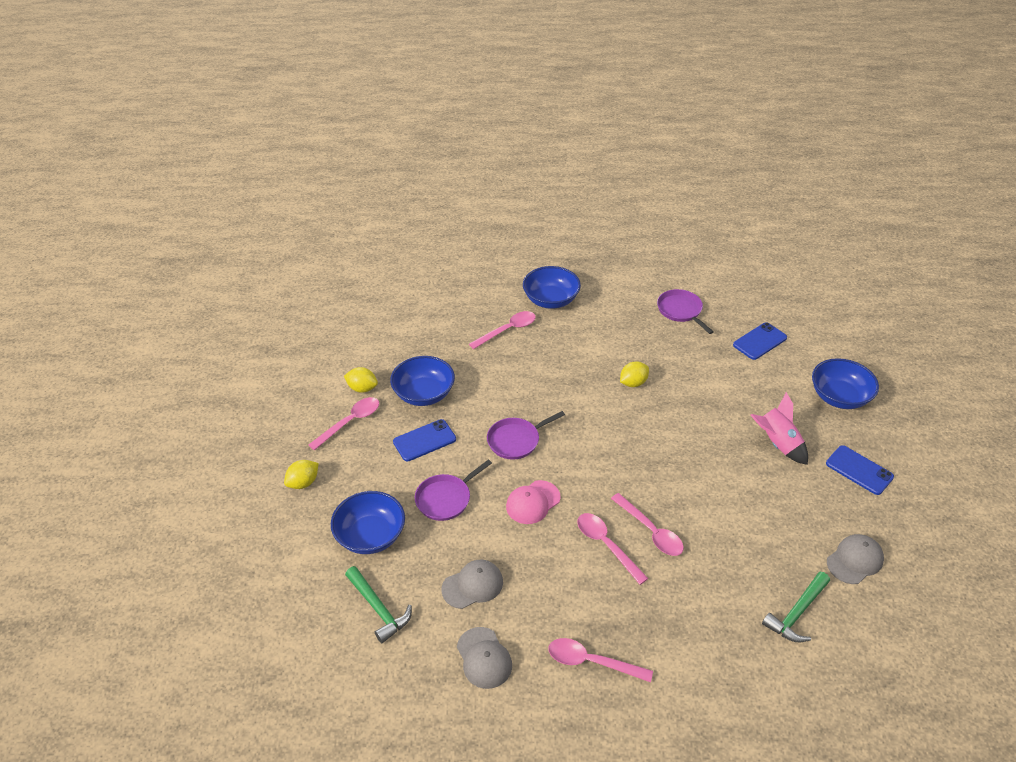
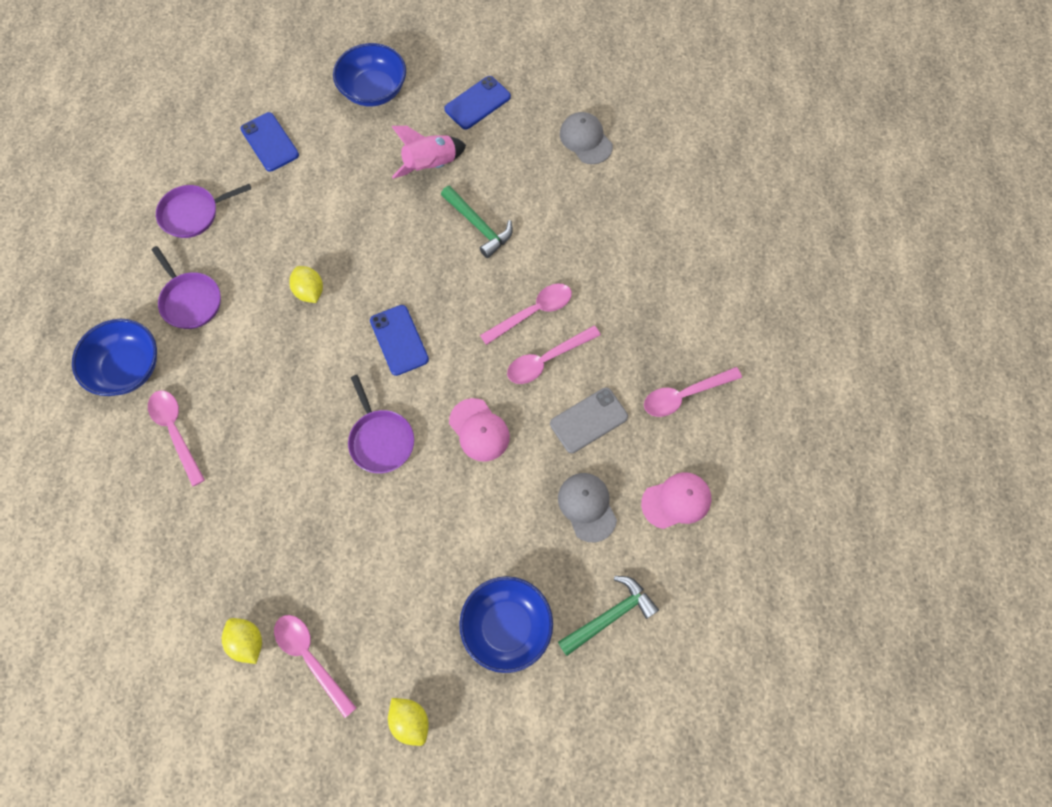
camera: 85 degrees left, 25 degrees up
yellow lemon [344,367,378,393] -> yellow lemon turned 60 degrees counterclockwise [222,618,262,664]
blue bowl [390,356,455,406] -> none
blue phone [393,419,456,461] -> blue phone moved to [370,305,429,376]
purple pan [415,460,492,521] -> purple pan moved to [151,246,221,329]
grey cap [457,627,512,689] -> pink cap [641,472,711,529]
pink spoon [548,638,653,682] -> pink spoon turned 45 degrees clockwise [644,367,742,417]
green hammer [762,572,830,642] -> green hammer moved to [441,186,513,258]
none -> grey phone [550,388,628,453]

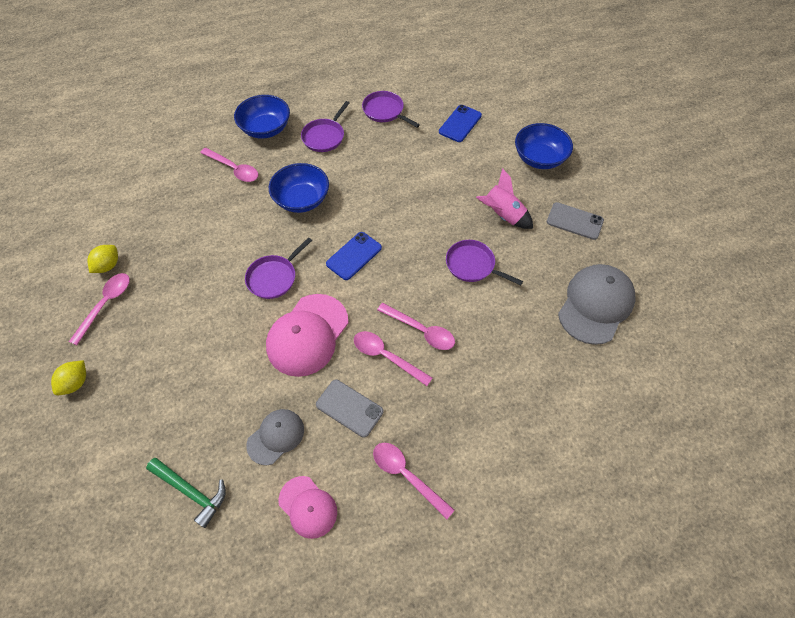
camera: 65 degrees right, 10 degrees down
pink spoon [148,390,205,487] -> pink spoon turned 90 degrees clockwise [200,148,258,182]
yellow lemon [289,266,323,303] -> none
green hammer [441,186,513,258] -> purple pan [446,240,523,285]
blue phone [444,76,511,130] -> grey phone [547,202,604,240]
pink cap [449,398,510,462] -> pink cap [266,294,348,377], size x1.69
blue bowl [459,576,553,673] -> blue bowl moved to [269,163,329,213]
grey cap [560,112,613,164] -> grey cap [558,264,636,345], size x1.69

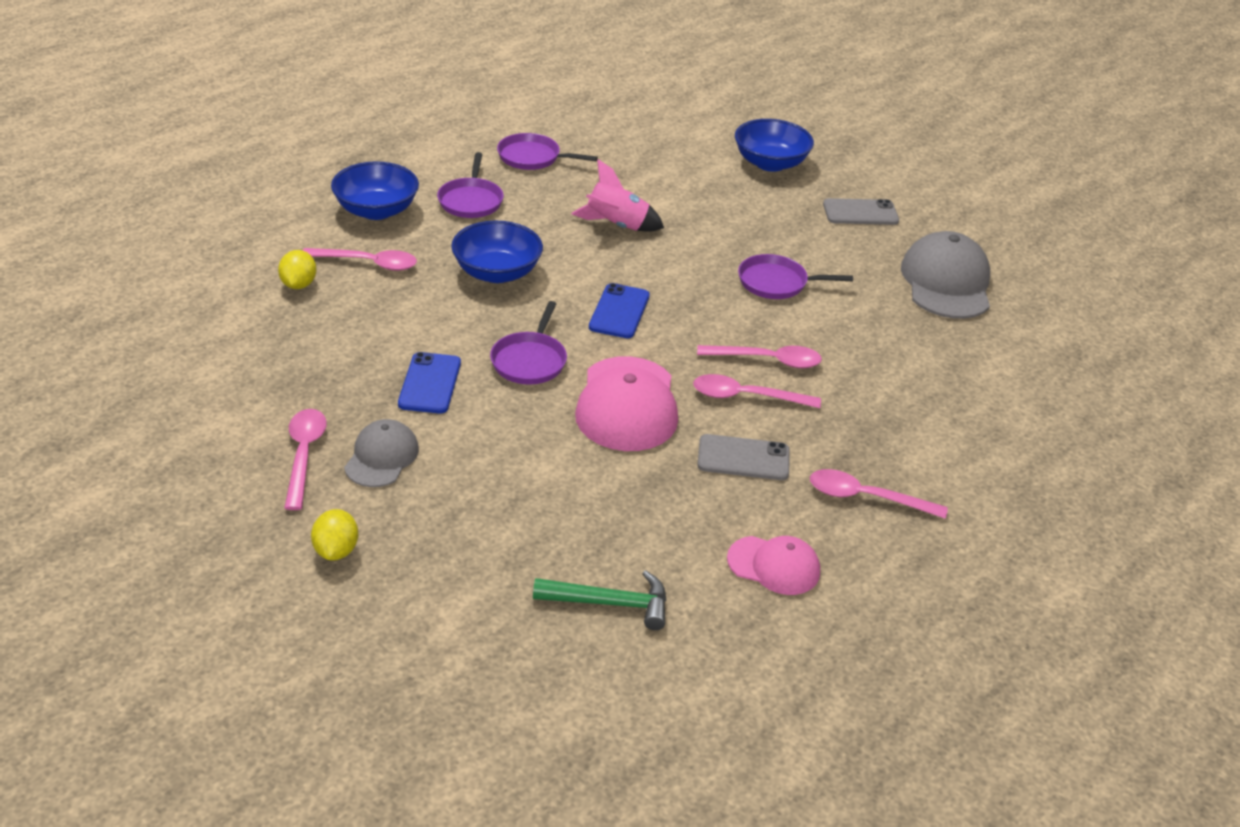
camera: 30 degrees left, 20 degrees down
yellow lemon [87,245,118,273] -> yellow lemon moved to [278,250,316,289]
grey cap [246,409,304,465] -> grey cap moved to [344,419,419,487]
blue phone [439,105,482,142] -> blue phone moved to [398,352,461,413]
pink rocket [476,168,533,229] -> pink rocket moved to [572,159,664,232]

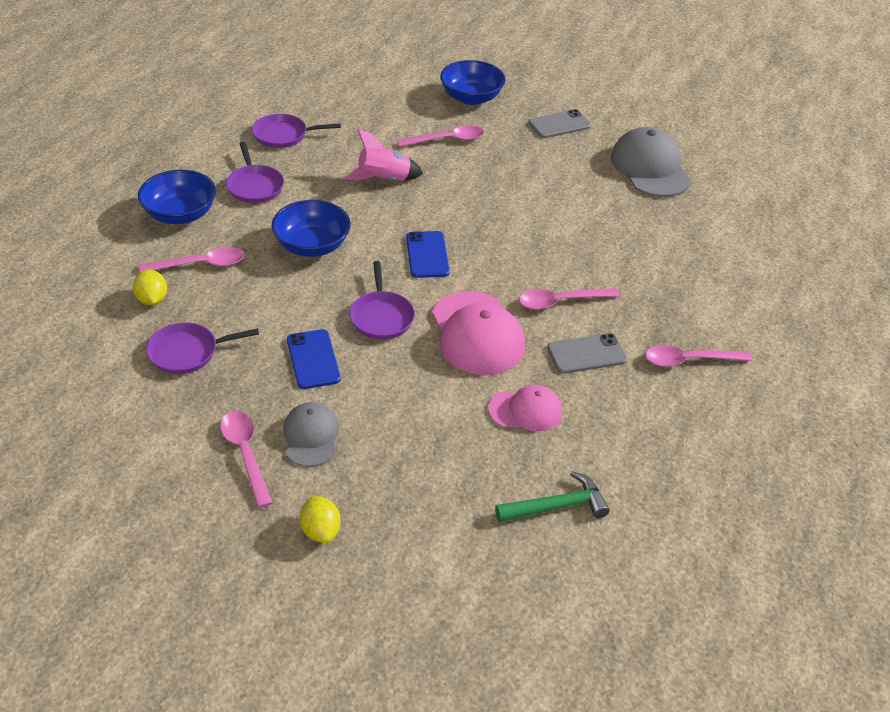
camera: 20 degrees left, 5 degrees up
pink spoon [697,345,822,368] -> pink spoon moved to [397,125,484,147]
pink cap [727,536,820,595] -> pink cap moved to [488,385,562,432]
purple pan [738,254,853,299] -> purple pan moved to [146,322,259,374]

